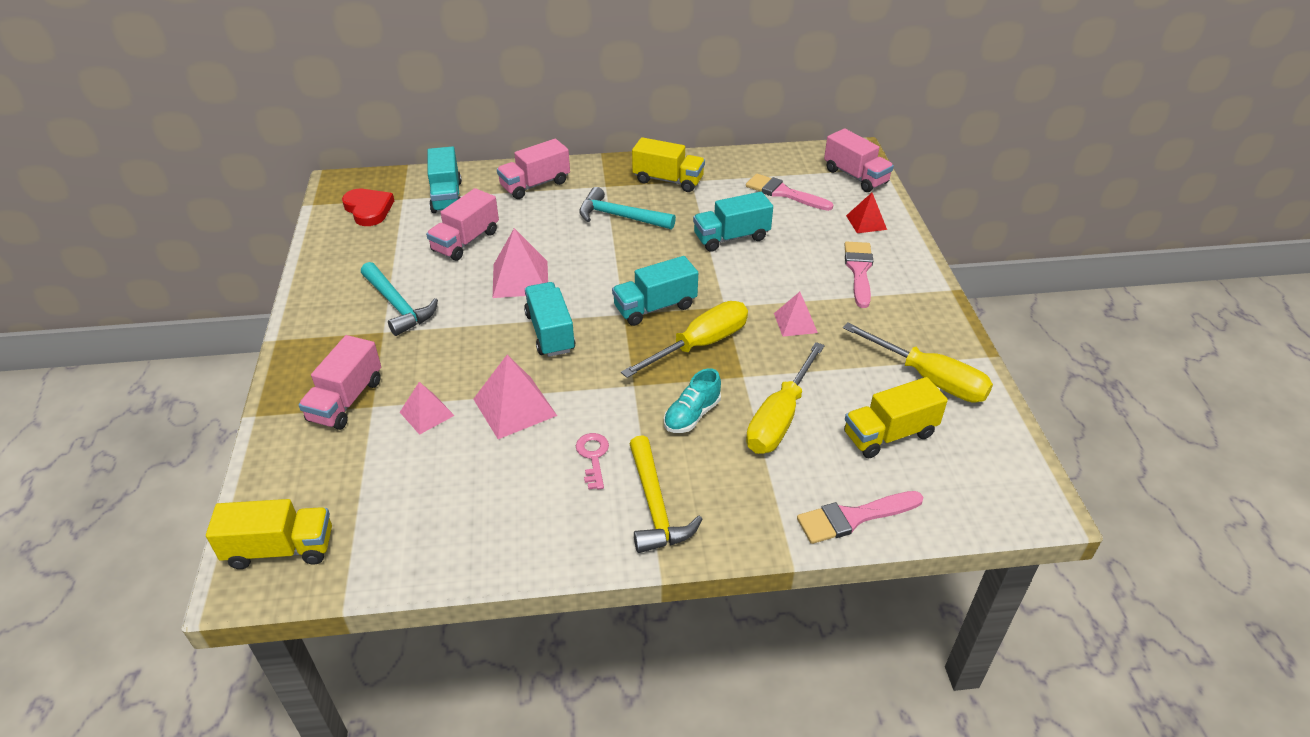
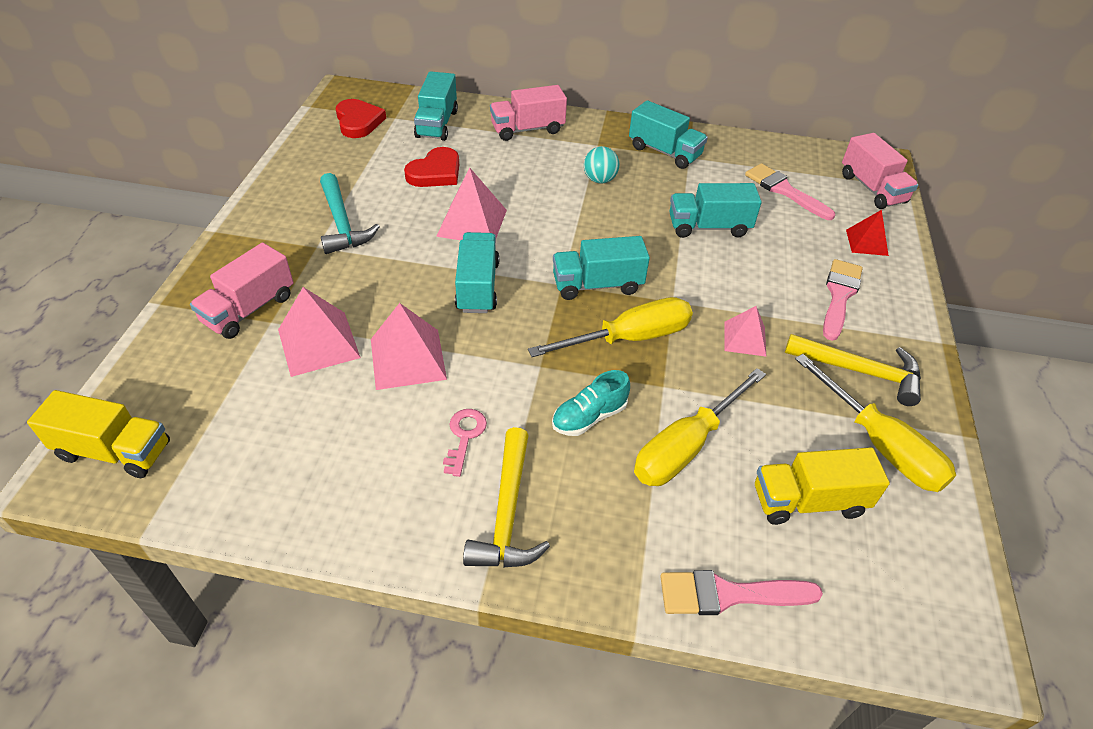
camera: 15 degrees right, 5 degrees up
pink pyramid [400,382,455,435] -> pink pyramid [278,287,361,377], size x1.61
pink truck [426,188,499,261] -> red heart [404,147,459,187]
turquoise hammer [579,187,676,229] -> turquoise ball [584,146,619,183]
yellow truck [632,137,705,192] -> turquoise truck [629,100,708,169]
none -> yellow hammer [785,334,921,406]

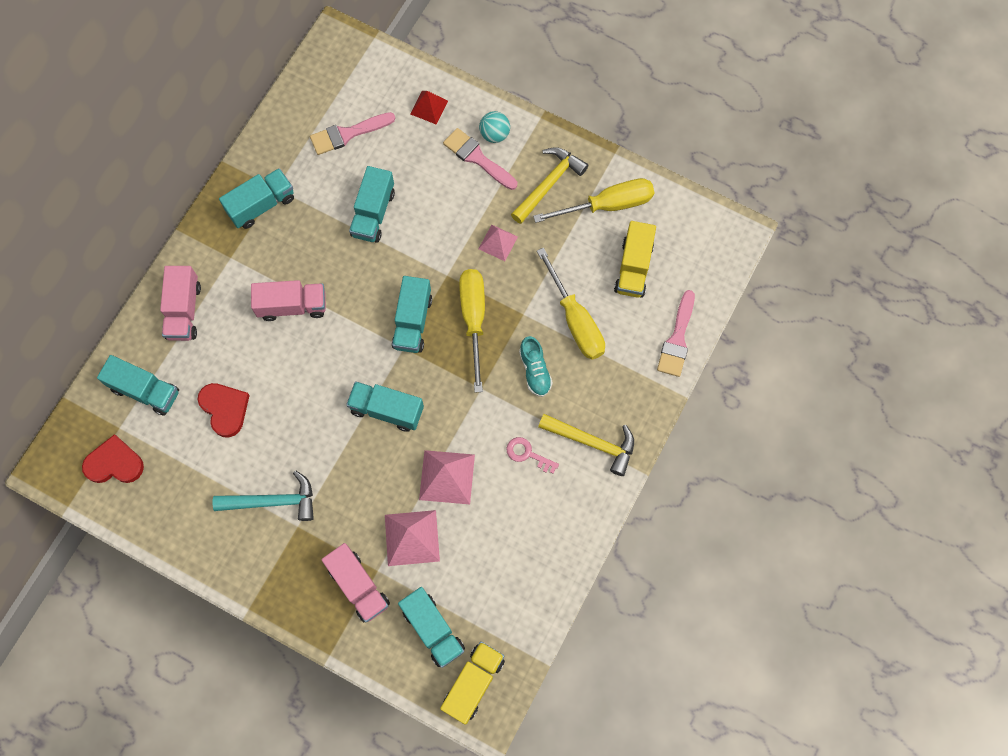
camera: 70 degrees left, 25 degrees up
pink pyramid [436,167,507,240] -> none
turquoise ball [584,146,619,183] -> turquoise ball moved to [479,111,510,143]
pink truck [842,133,918,209] -> pink truck moved to [251,280,326,321]
none -> turquoise truck [398,587,465,668]

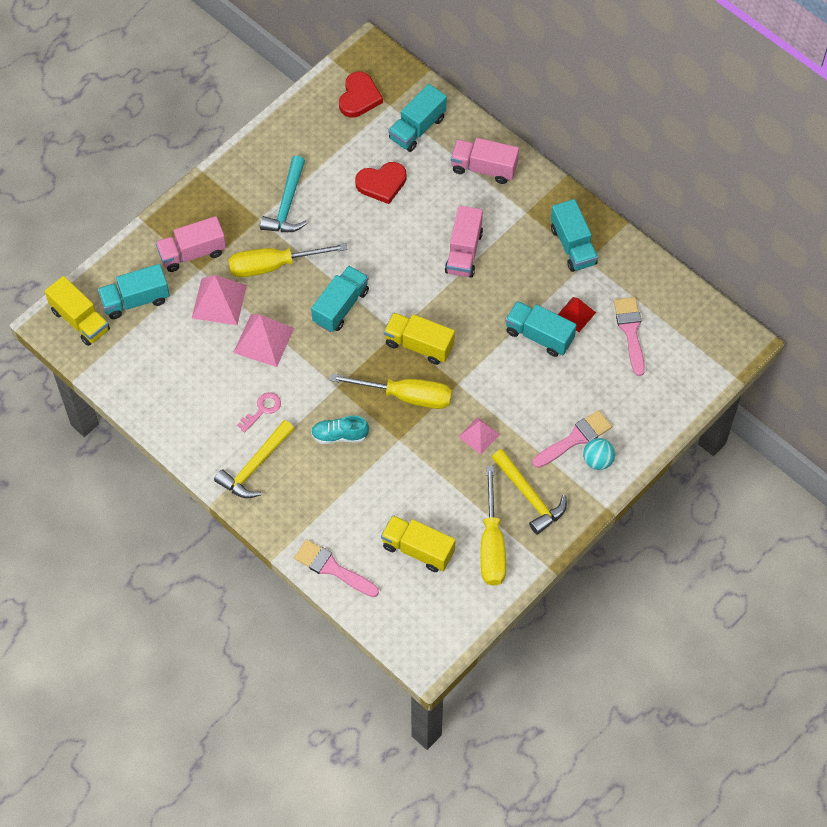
camera: 105 degrees right, 10 degrees down
turquoise truck [392,276,432,353] -> yellow truck [384,313,455,365]
red pyramid [410,91,448,124] -> red pyramid moved to [558,297,596,332]
yellow screwdriver [537,248,605,360] -> yellow screwdriver moved to [228,243,347,277]

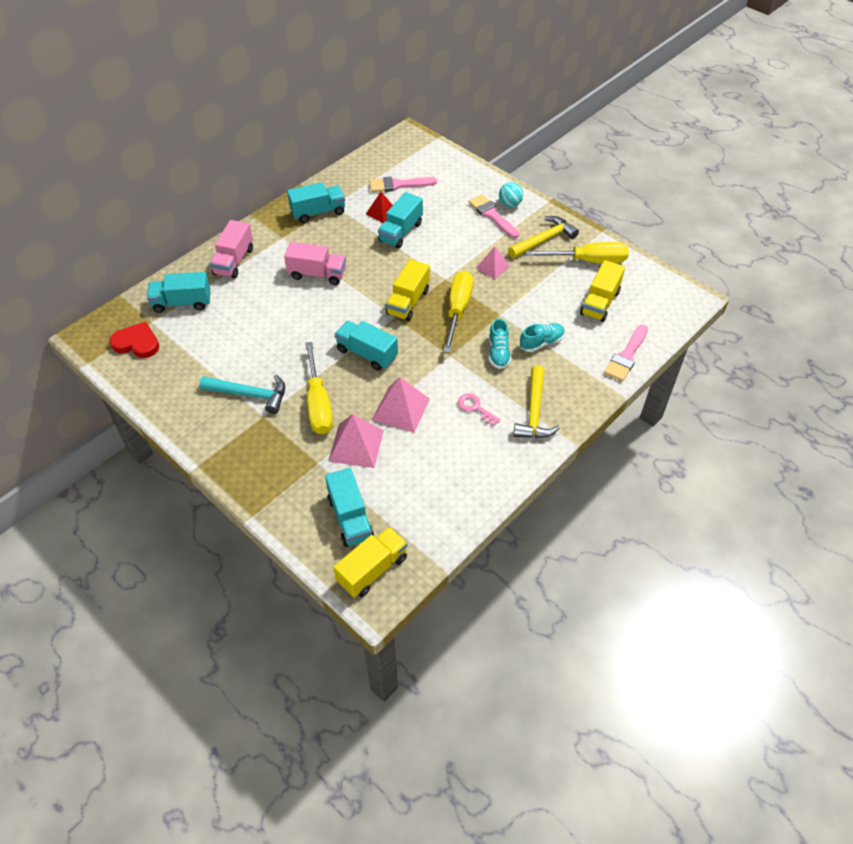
camera: 90 degrees left, 10 degrees down
pink truck [155,216,226,272] -> none
yellow hammer [214,420,294,498] -> yellow hammer turned 60 degrees clockwise [513,365,560,438]
red heart [355,162,406,204] -> none
turquoise truck [389,84,447,152] -> turquoise truck turned 135 degrees clockwise [147,272,210,313]
none -> turquoise shoe [520,323,565,352]

